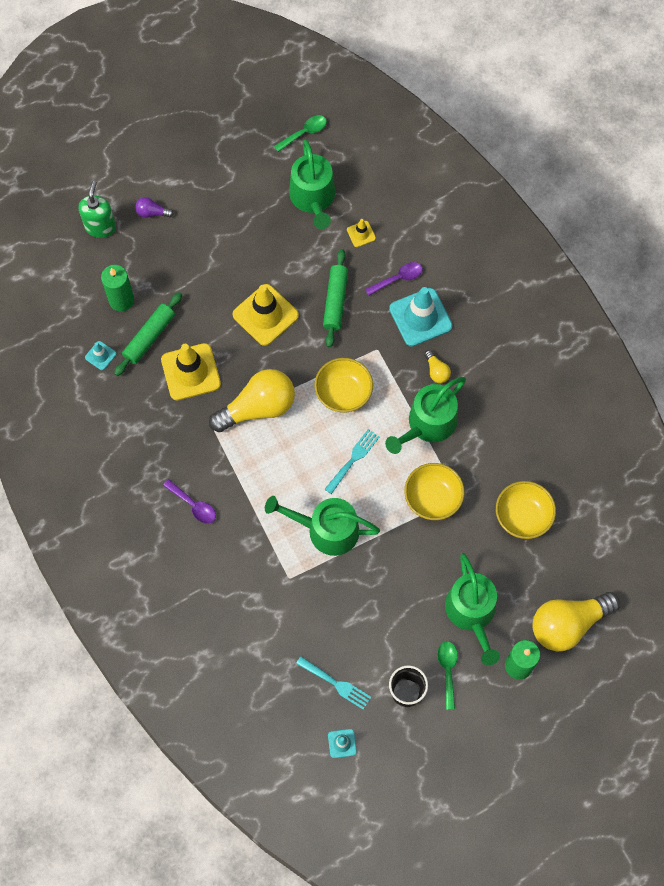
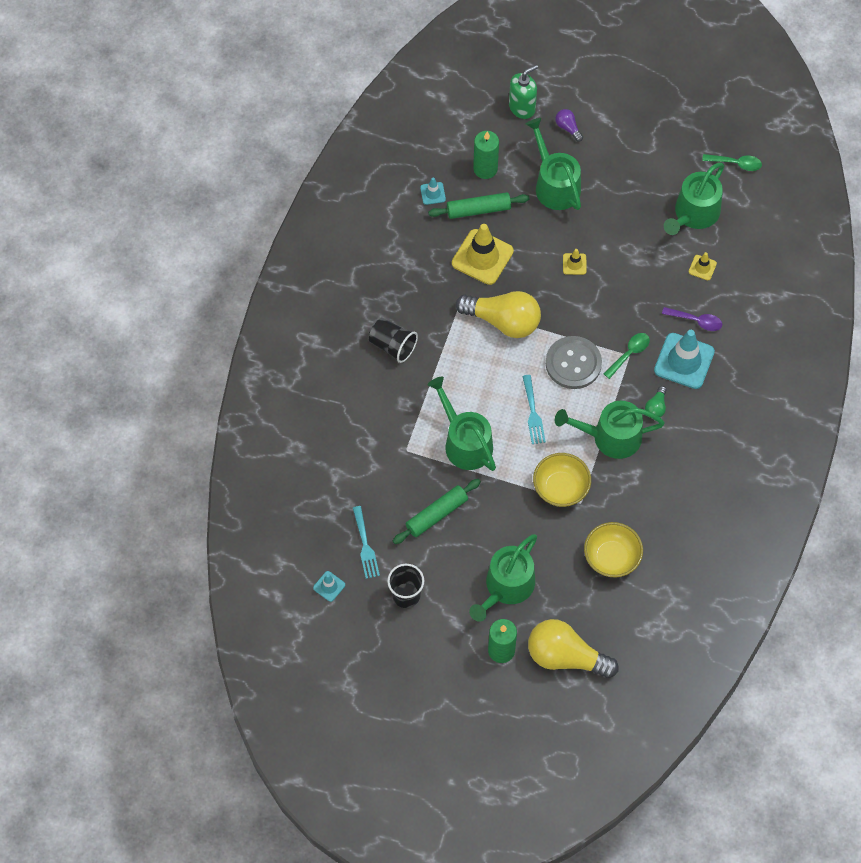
camera: 45 degrees right, 5 degrees down
purple spoon [163,479,216,524] -> black cup [368,318,418,363]
yellow traffic cone [232,284,299,346] -> yellow traffic cone [563,249,587,275], size x0.47
yellow bowl [314,358,373,413] -> grey button [546,336,602,389]
green rolling pin [323,249,348,347] -> green rolling pin moved to [393,479,481,544]
turquoise fork [325,429,380,494] -> turquoise fork turned 90 degrees clockwise [522,375,546,444]
yellow light bulb [424,350,451,383] -> green light bulb [645,386,667,417]
green spoon [437,641,458,709] -> green spoon moved to [604,333,650,379]
none -> green watering can [526,118,581,210]

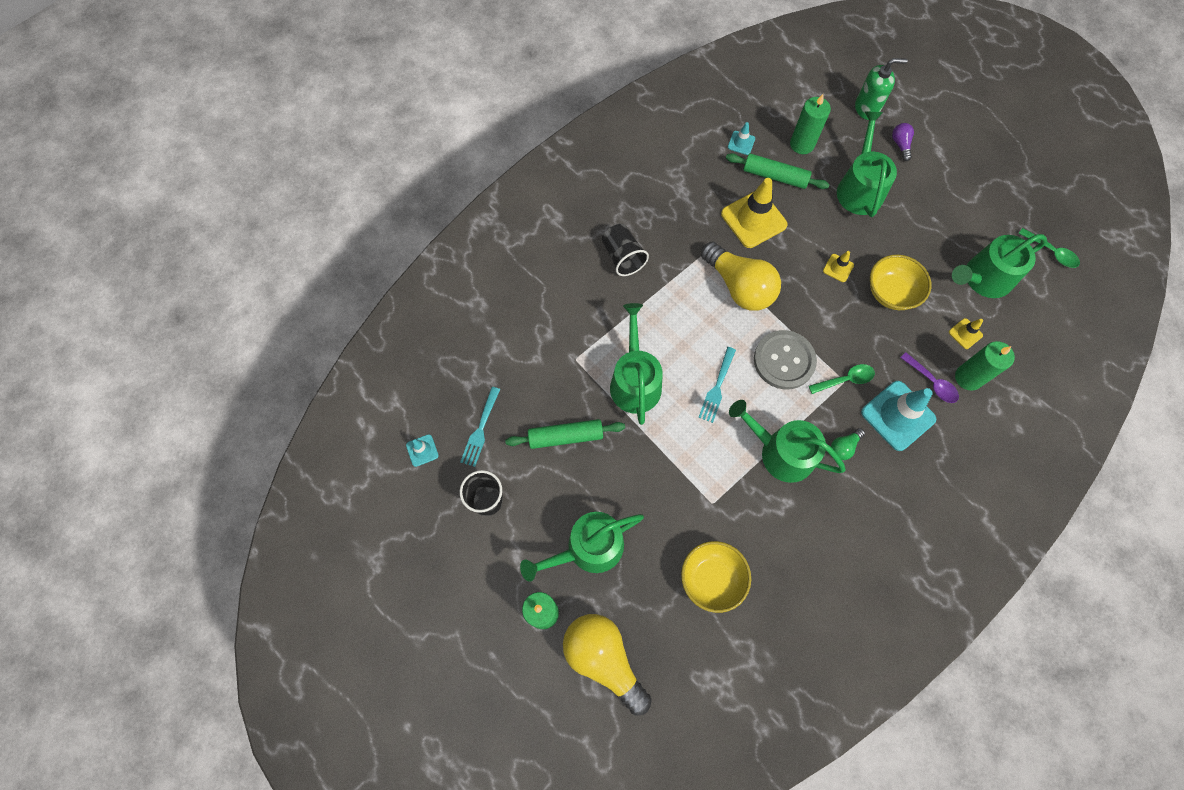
camera: 30 degrees right, 5 degrees up
yellow bowl [533,453,591,507] -> yellow bowl moved to [870,254,932,310]
none -> green candle [955,341,1015,390]

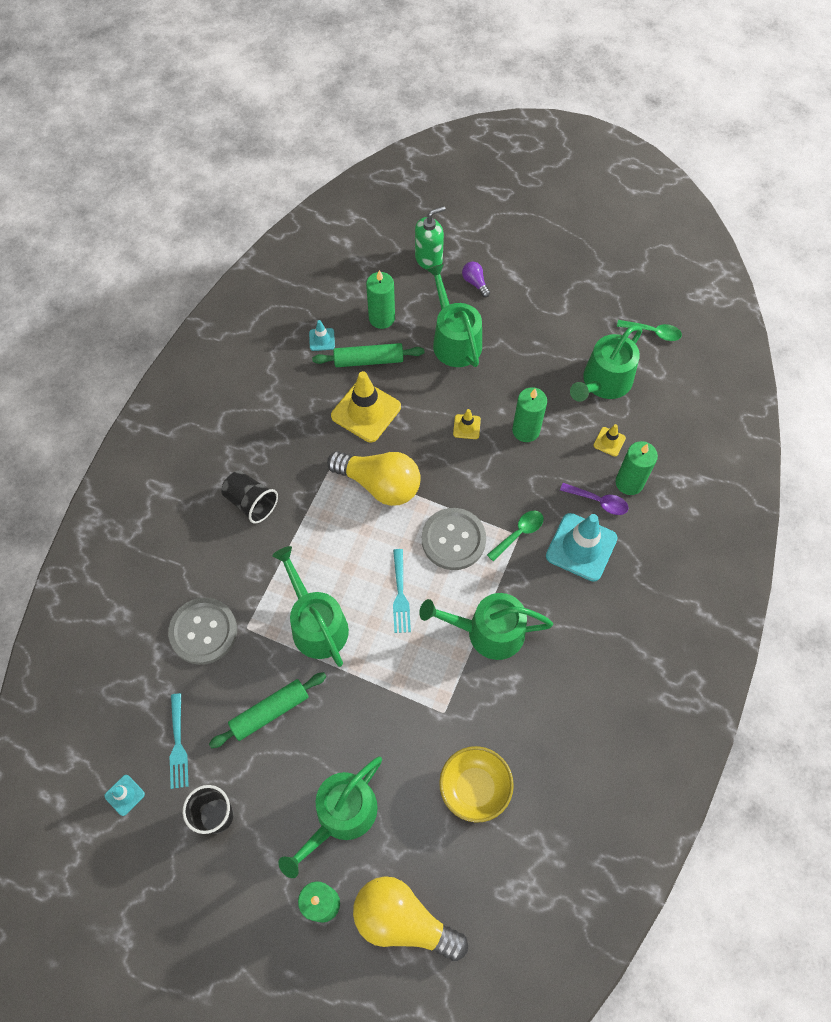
camera: 25 degrees left, 5 degrees down
green light bulb [831,428,865,460] -> none
yellow bowl [870,254,932,310] -> green candle [512,387,547,442]
none -> grey button [168,598,237,665]

